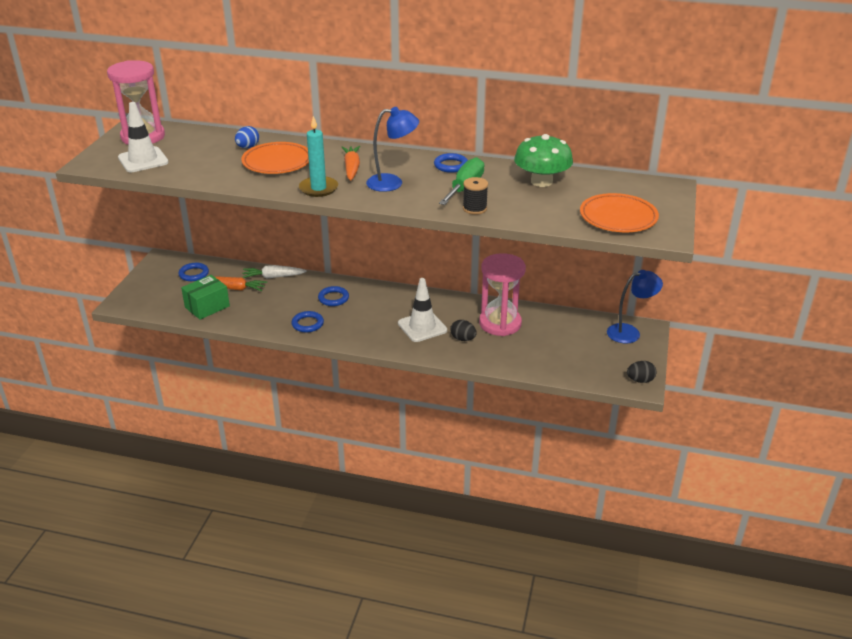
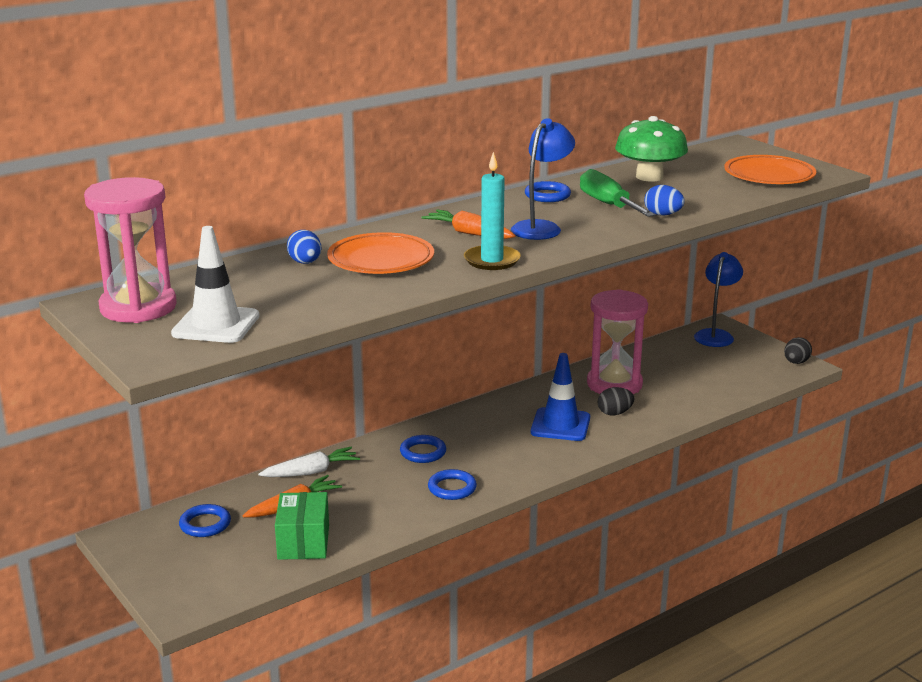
camera: 50 degrees left, 10 degrees down
white carrot [242,265,307,279] -> white carrot turned 150 degrees counterclockwise [258,447,360,477]
white traffic cone [398,278,447,342] -> blue traffic cone [531,353,590,441]
black spool [463,177,488,215] -> blue egg [644,185,685,216]

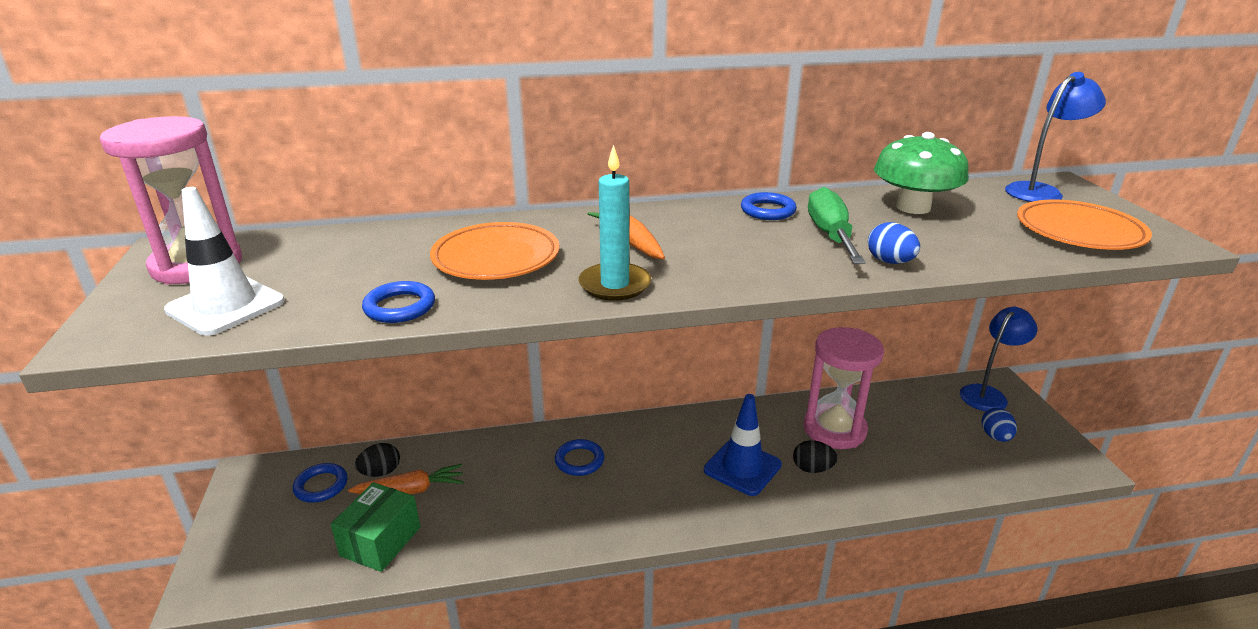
camera: 25 degrees right, 5 degrees up
white carrot [258,447,360,477] -> none
blue egg [287,230,321,264] -> blue egg moved to [981,408,1017,442]
blue ring [428,469,477,500] -> blue ring moved to [362,281,435,323]
blue lamp [511,118,575,240] -> blue lamp moved to [1005,72,1106,202]
black egg [784,337,812,364] -> black egg moved to [355,443,400,477]

